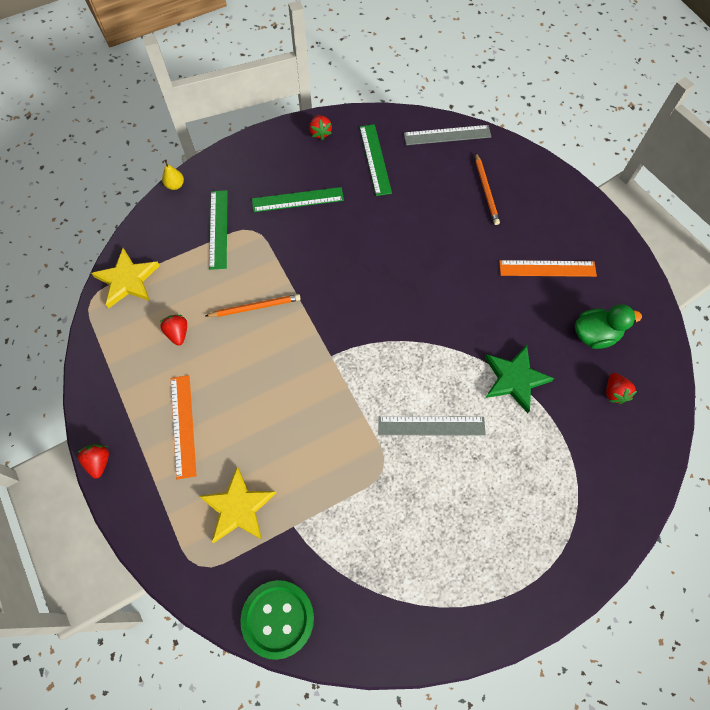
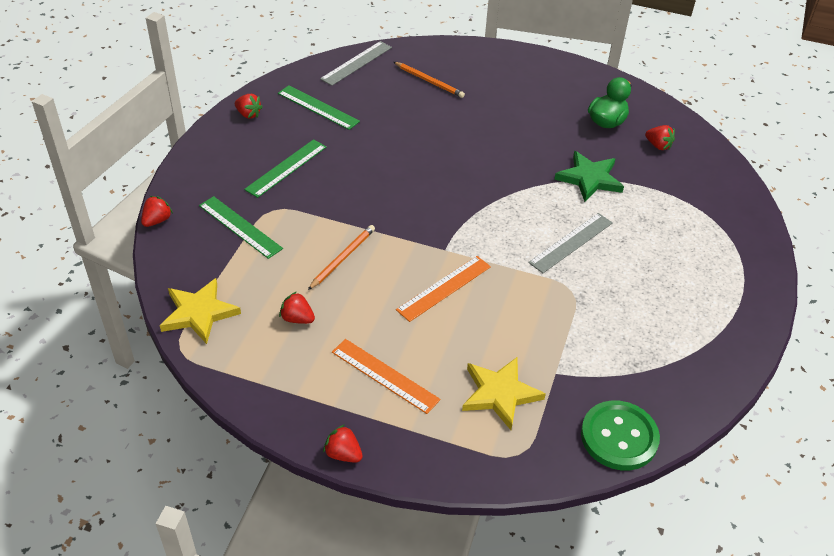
camera: 45 degrees left, 20 degrees down
yellow pear [162,160,184,190] -> red strawberry [141,196,173,227]
orange ruler [499,260,597,277] -> orange ruler moved to [396,256,491,322]

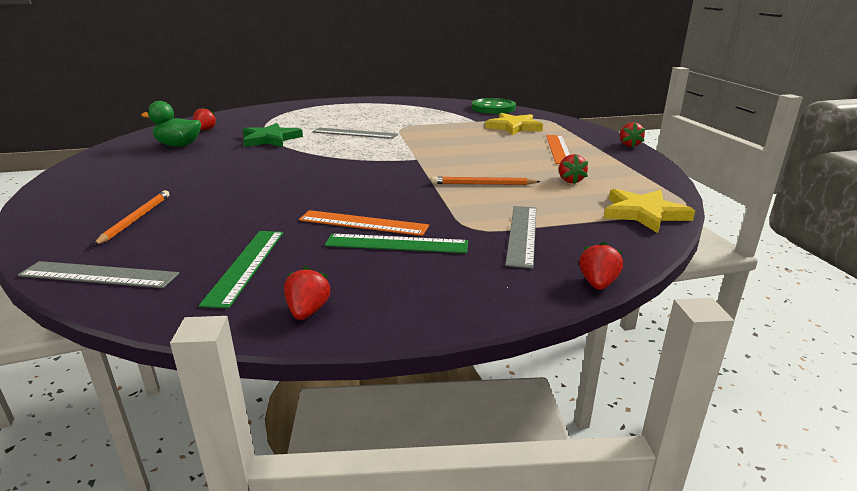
camera: 120 degrees left, 20 degrees down
red strawberry [141,196,173,227] -> red strawberry turned 105 degrees clockwise [579,241,623,290]
green ruler [199,196,283,259] -> grey ruler [505,206,536,269]
orange ruler [396,256,491,322] -> orange ruler moved to [299,210,429,236]

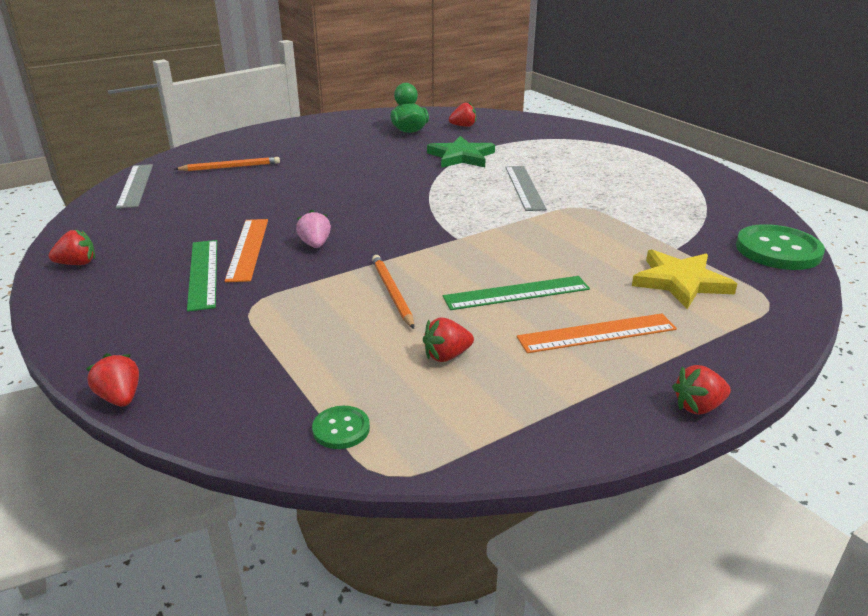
camera: 70 degrees right, 5 degrees up
green ruler [199,231,283,308] -> green ruler moved to [443,276,590,310]
grey ruler [505,206,536,269] -> none
red strawberry [579,241,623,290] -> red strawberry turned 120 degrees counterclockwise [86,353,139,407]
yellow star [604,189,695,233] -> green button [312,406,370,449]
none -> pink strawberry [296,210,331,248]

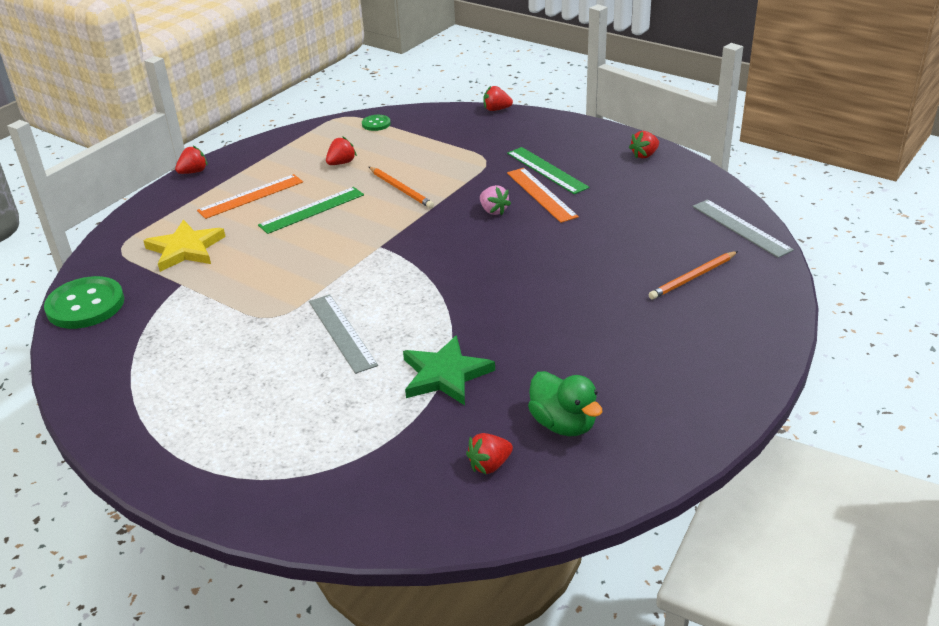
camera: 160 degrees right, 5 degrees up
red strawberry [86,353,139,407] -> red strawberry turned 150 degrees clockwise [483,86,513,111]

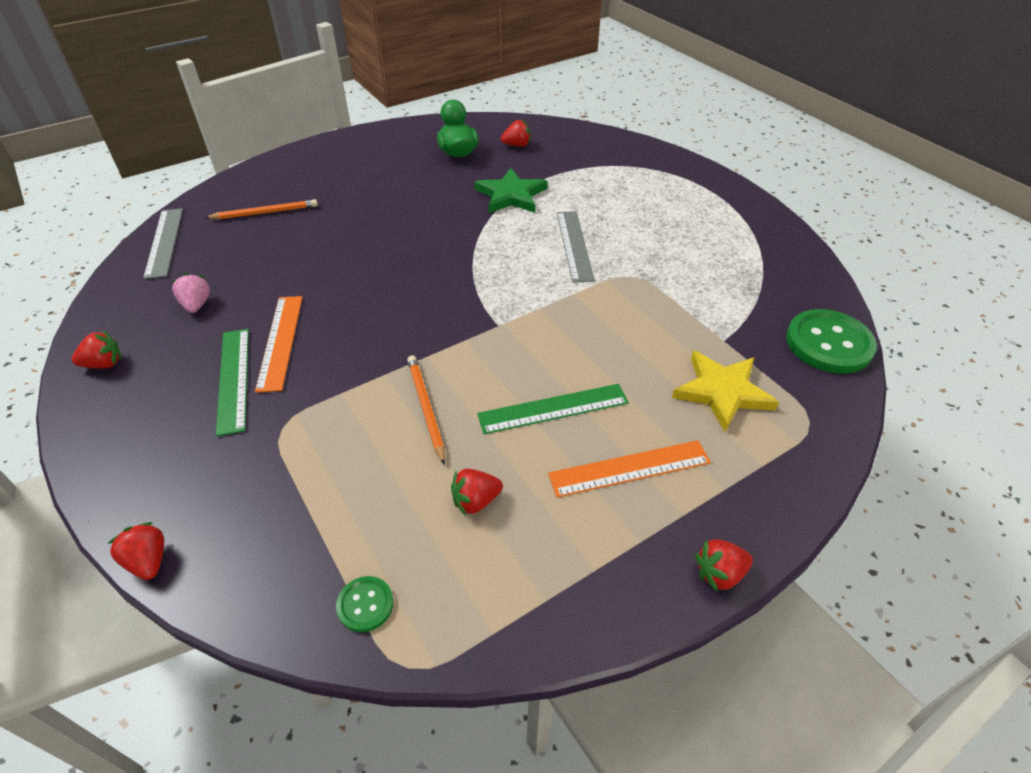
camera: 160 degrees left, 10 degrees up
pink strawberry [480,185,511,215] -> pink strawberry moved to [172,273,210,313]
red strawberry [483,86,513,111] -> red strawberry turned 150 degrees counterclockwise [107,522,164,580]

